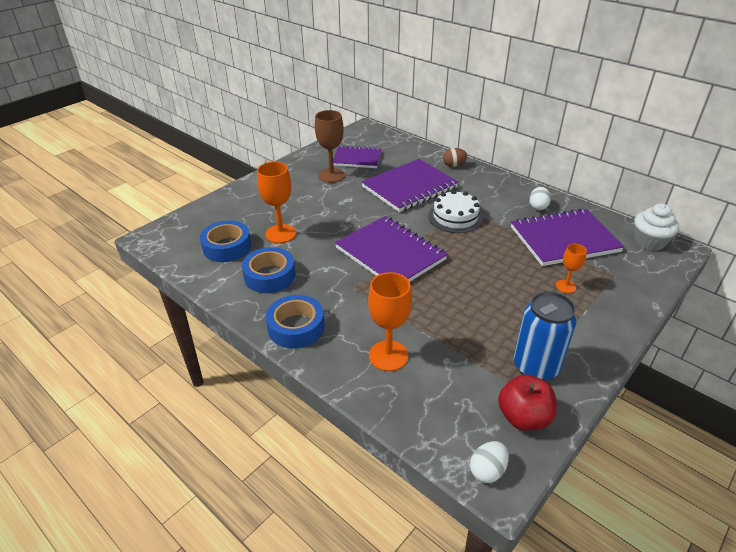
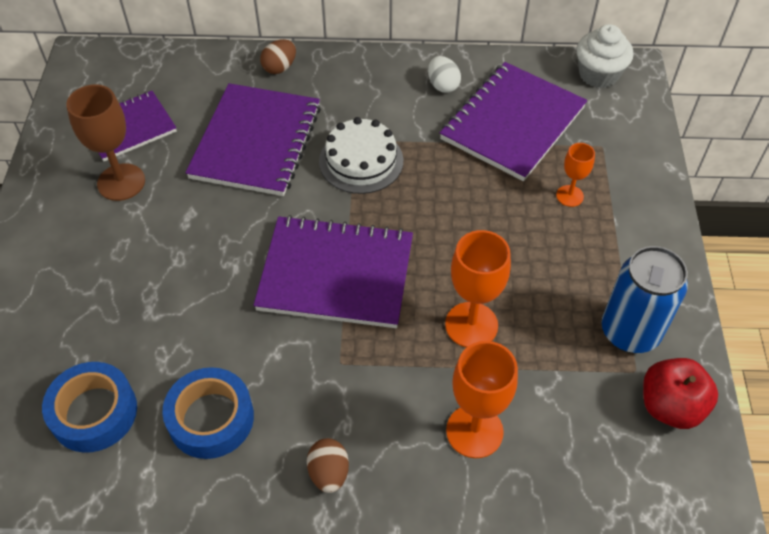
camera: 40 degrees left, 15 degrees up
orange goblet [257,162,296,243] -> orange goblet moved to [445,230,511,348]
blue tape [266,295,325,348] -> brown egg [307,438,349,493]
white egg [470,441,509,483] -> none

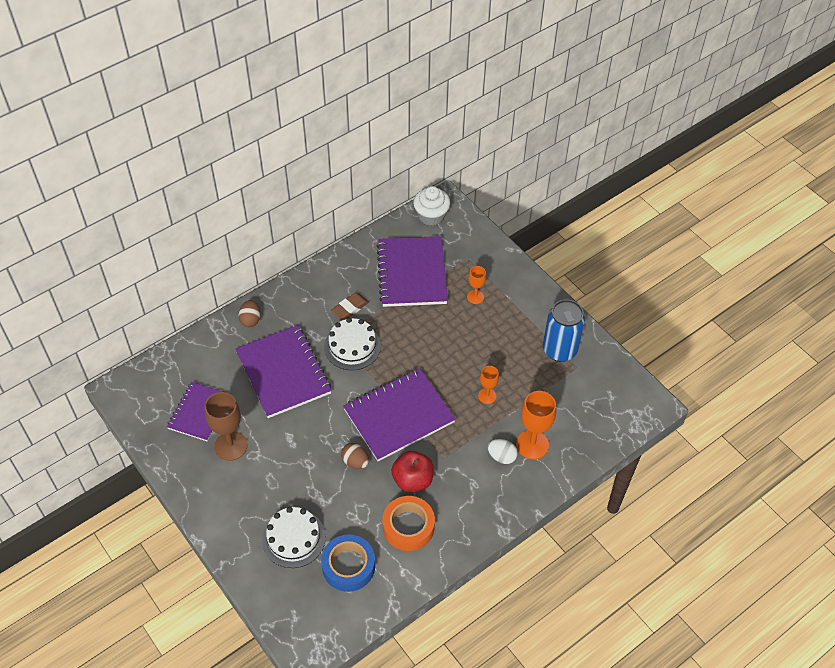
camera: 40 degrees left, 0 degrees up
blue tape [162,367,254,459] -> orange tape [382,496,435,551]
brown egg [307,438,349,493] -> brown egg moved to [341,443,369,469]
white egg [428,56,461,93] -> white egg moved to [488,439,518,464]
orange goblet [445,230,511,348] -> orange goblet [478,366,499,404], size x0.57
red apple [643,358,718,429] -> red apple moved to [391,451,434,493]
none -> white cake [262,507,326,568]
none -> brown eraser [331,293,369,320]

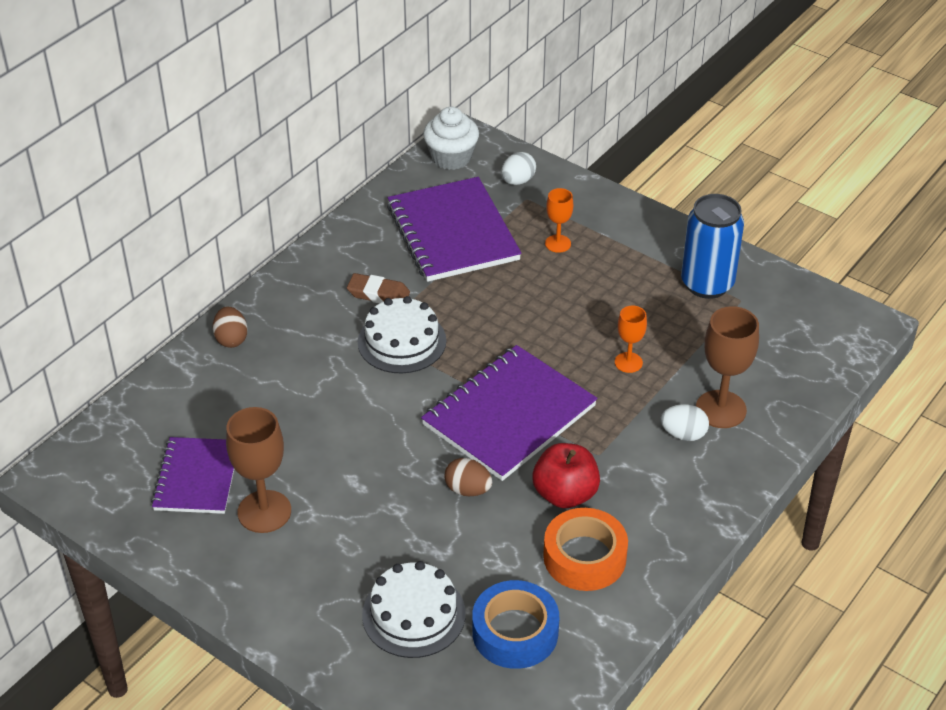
camera: 15 degrees left, 10 degrees down
purple notebook [235,325,332,418] -> none
brown eraser [331,293,369,320] -> brown eraser turned 75 degrees clockwise [347,273,410,303]
orange goblet [516,391,556,459] -> brown goblet [696,306,759,428]
none -> white egg [501,152,536,185]

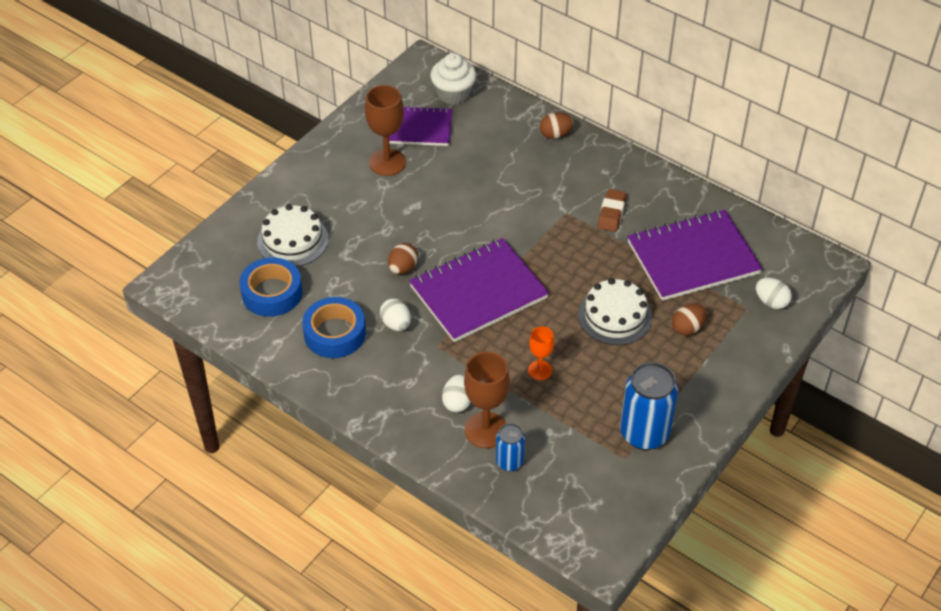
camera: 90 degrees right, 5 degrees up
white cake [358,296,446,374] -> white cake moved to [578,278,652,345]
purple notebook [421,345,598,481] -> purple notebook turned 75 degrees counterclockwise [409,238,549,342]
white cupcake [423,107,479,170] -> white cupcake moved to [430,53,476,105]
red apple [532,443,600,508] -> white egg [380,298,411,331]
orange tape [543,508,628,591] -> blue tape [302,297,366,358]
orange goblet [545,188,573,253] -> brown egg [672,303,706,336]
none -> blue can [496,423,525,471]

